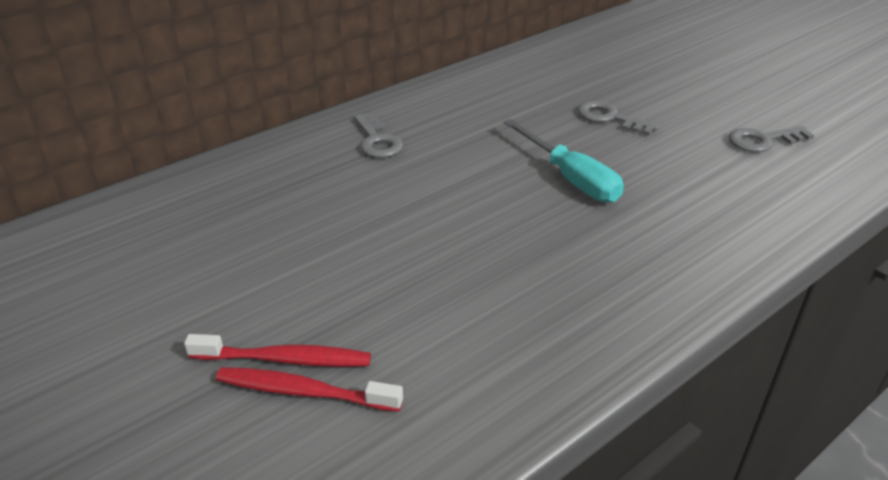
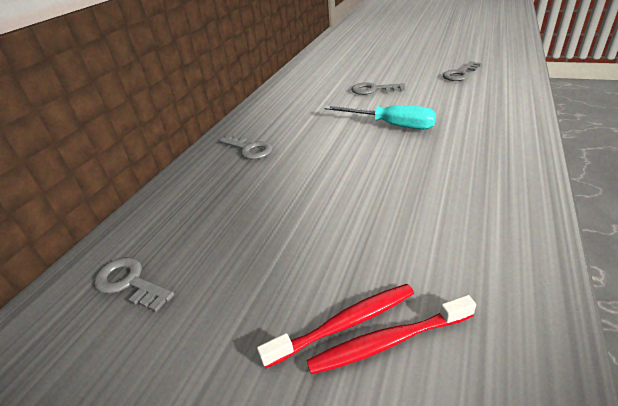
camera: 25 degrees left, 0 degrees up
none -> grey key [94,257,175,312]

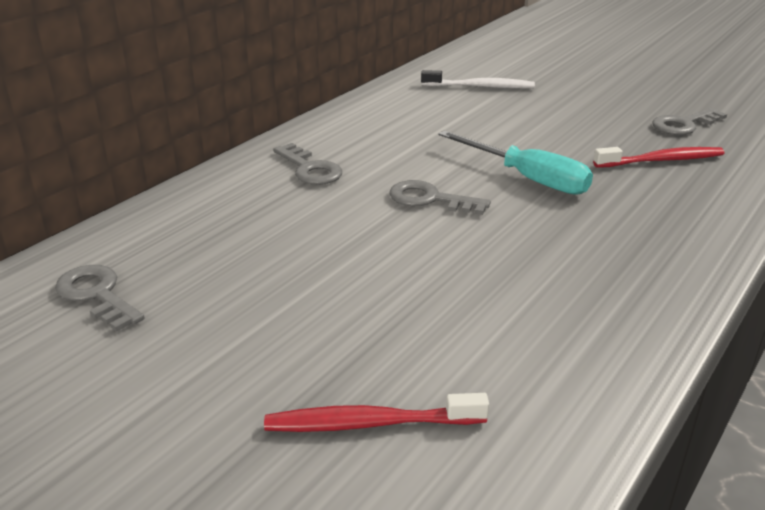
camera: 10 degrees right, 5 degrees down
red toothbrush [257,284,414,368] -> red toothbrush moved to [593,147,724,168]
grey key [351,82,405,95] -> grey key moved to [389,180,491,215]
none -> white toothbrush [421,70,535,88]

